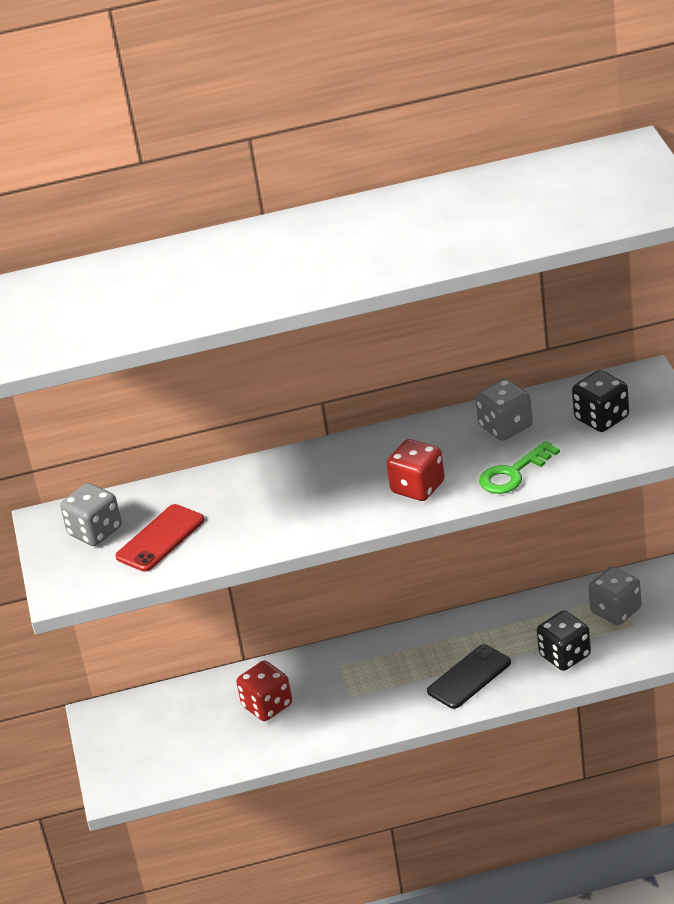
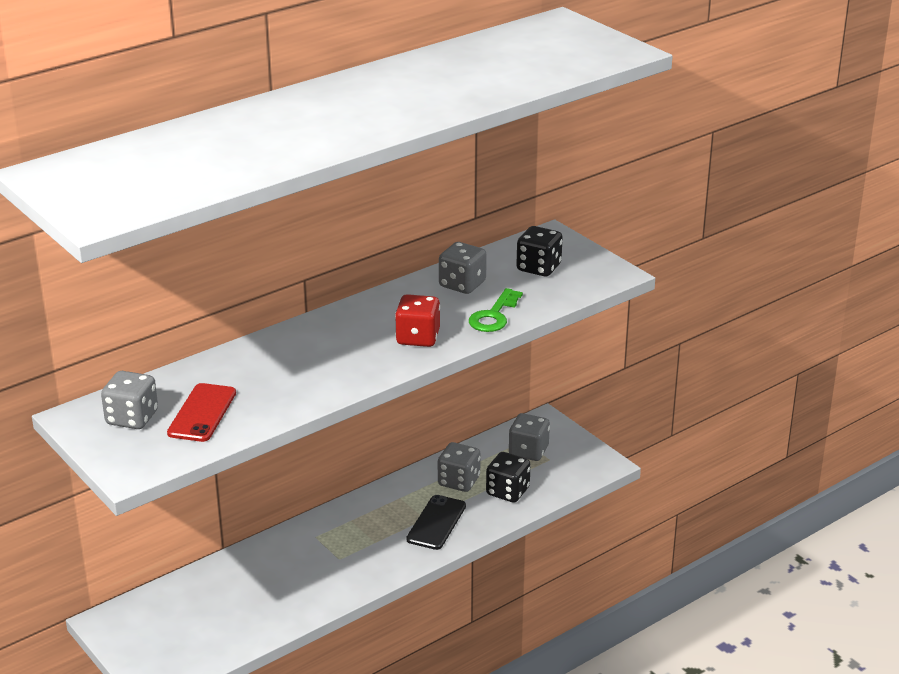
camera: 30 degrees left, 5 degrees down
red dice [236,661,292,721] -> none
none -> grey dice [438,442,481,492]

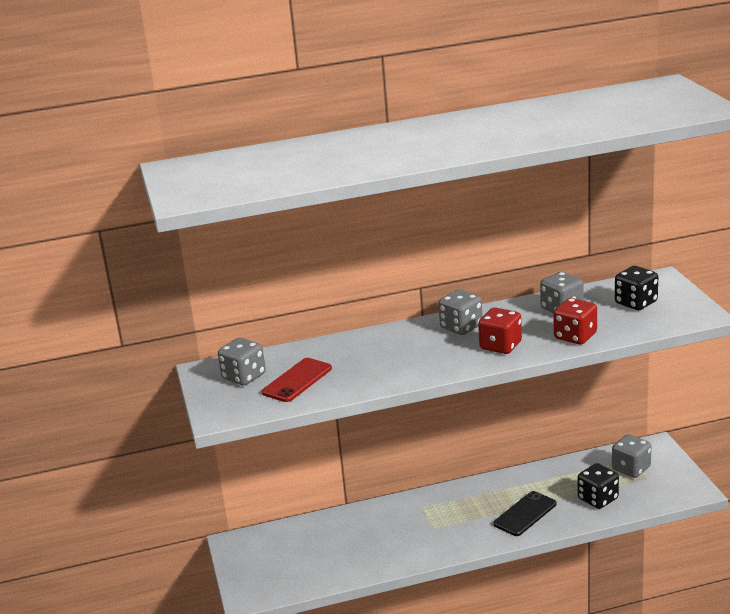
camera: 25 degrees right, 5 degrees down
grey dice [438,442,481,492] -> grey dice moved to [439,289,483,335]
green key [469,288,523,332] -> red dice [553,298,597,345]

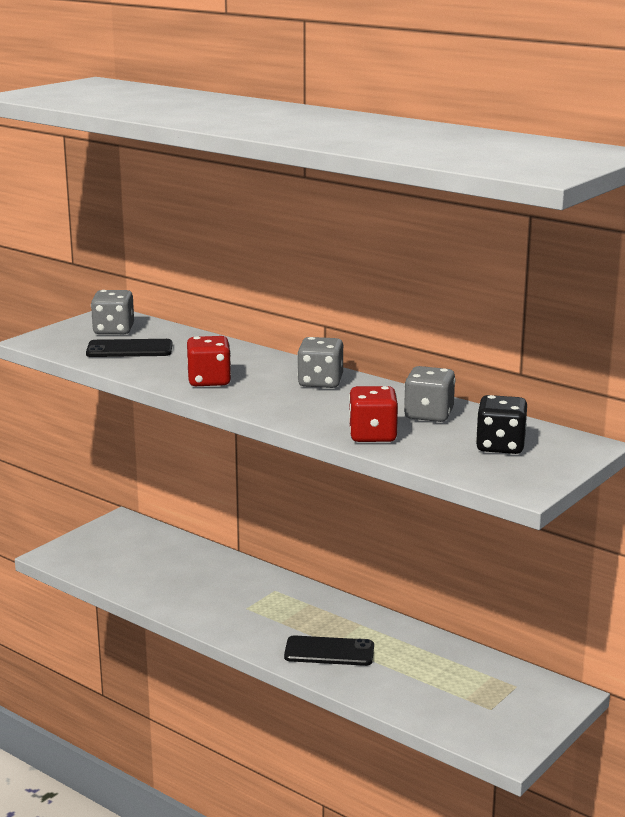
camera: 50 degrees right, 5 degrees down
red phone [262,358,332,402] -> black phone [86,339,173,357]
red dice [478,308,522,354] -> red dice moved to [187,336,231,386]
black dice [578,463,619,509] -> none
grey dice [612,434,651,478] -> none

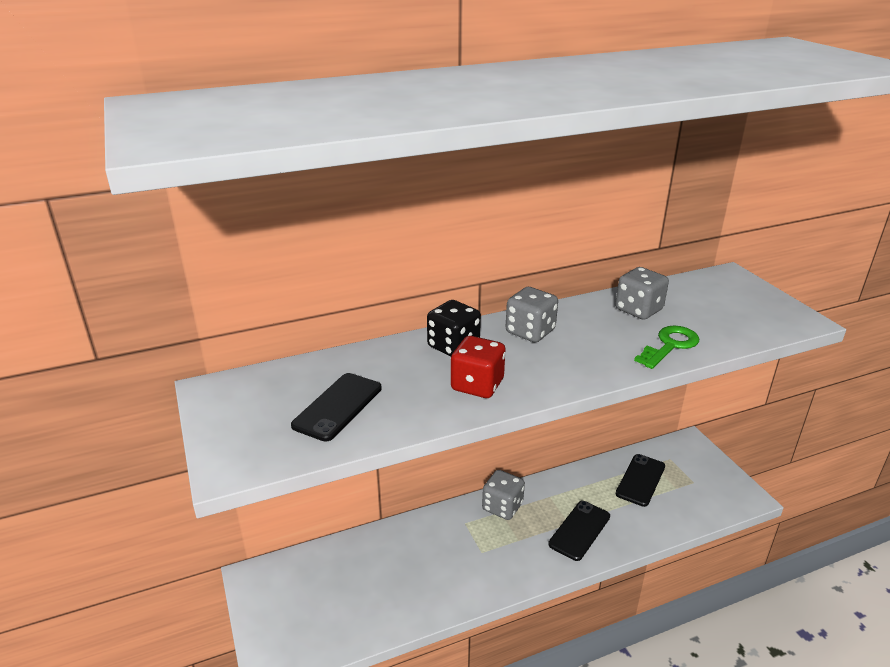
camera: 60 degrees left, 10 degrees up
grey dice [91,290,134,334] -> grey dice moved to [482,470,525,520]
red dice [349,386,398,442] -> green key [634,326,699,369]
black dice [476,395,527,454] -> black dice moved to [427,300,481,356]
none -> black phone [616,454,665,507]

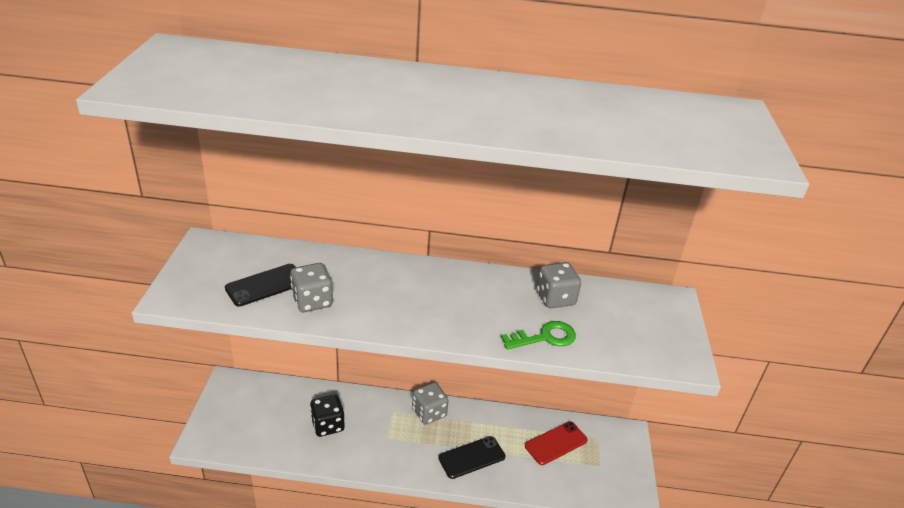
camera: 25 degrees right, 5 degrees up
black dice [427,300,481,356] -> black dice moved to [310,395,344,437]
red dice [451,336,506,398] -> none
grey dice [505,287,558,342] -> grey dice moved to [290,263,333,312]
black phone [616,454,665,507] -> red phone [525,421,588,465]

